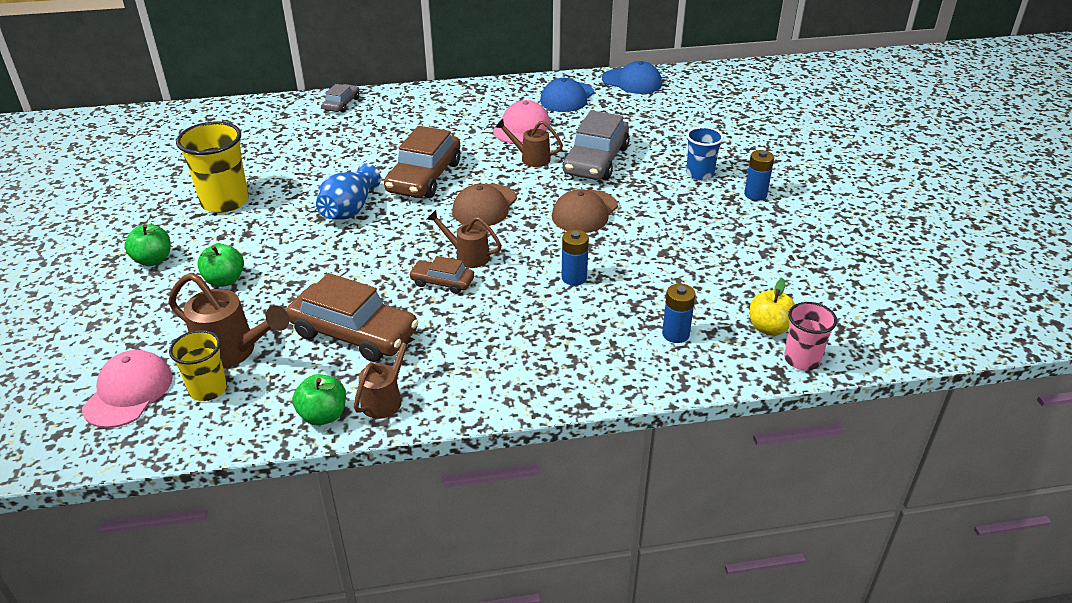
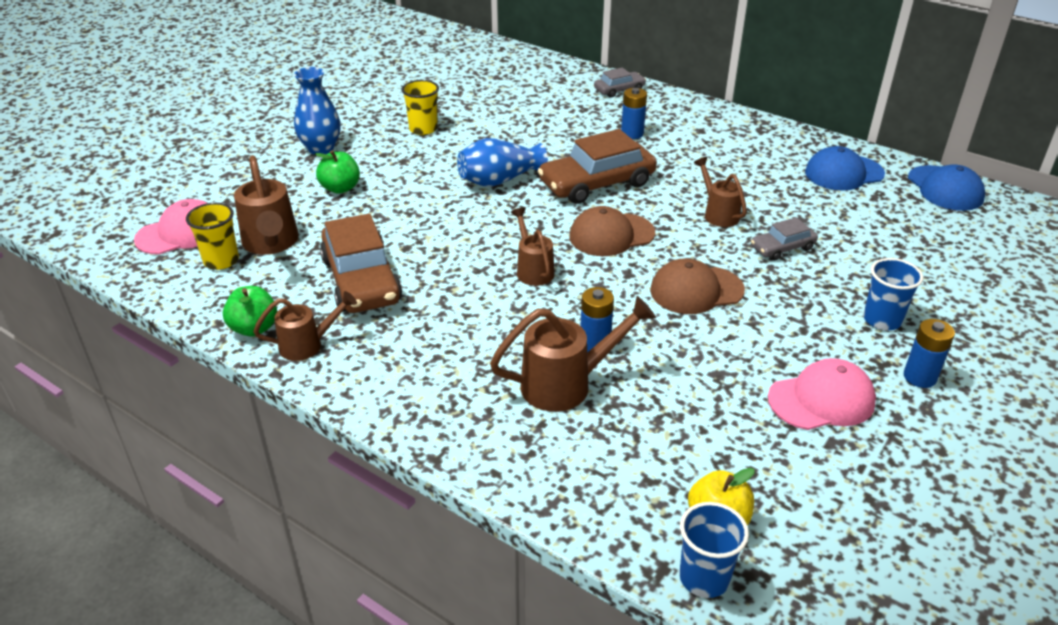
camera: 45 degrees right, 0 degrees up
green apple [124,224,171,266] -> blue vase [294,67,341,155]
yellow cup [176,122,249,213] -> yellow cup [401,80,439,135], size x0.62
brown car [409,256,474,294] -> none
pink cap [493,100,550,143] -> pink cap moved to [768,358,876,430]
grey car [563,110,630,180] -> grey car [751,217,818,261], size x0.52
blue battery [662,284,696,343] -> blue battery moved to [621,88,647,139]
pink cup [784,302,837,370] -> blue cup [679,502,749,598]
none -> brown watering can [490,296,656,412]

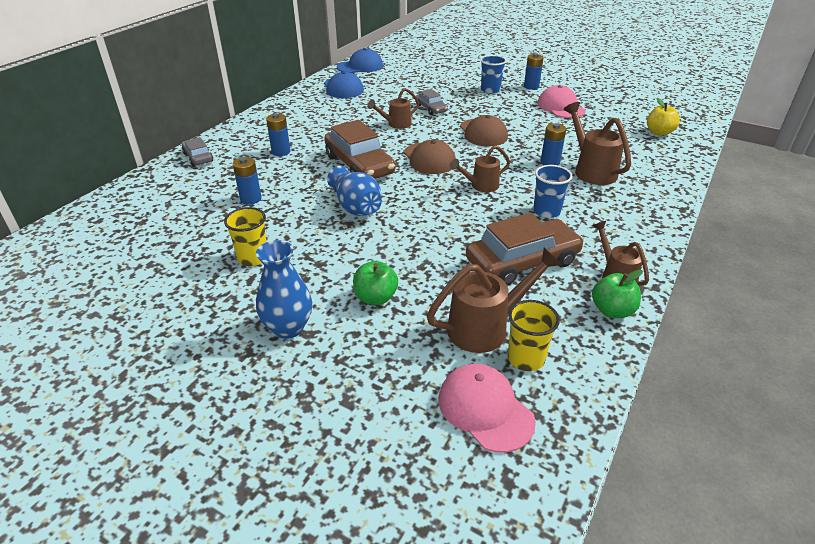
camera: 95 degrees left, 0 degrees up
blue cup [679,502,749,598] -> blue cup moved to [533,165,572,218]
none -> blue battery [233,157,262,205]

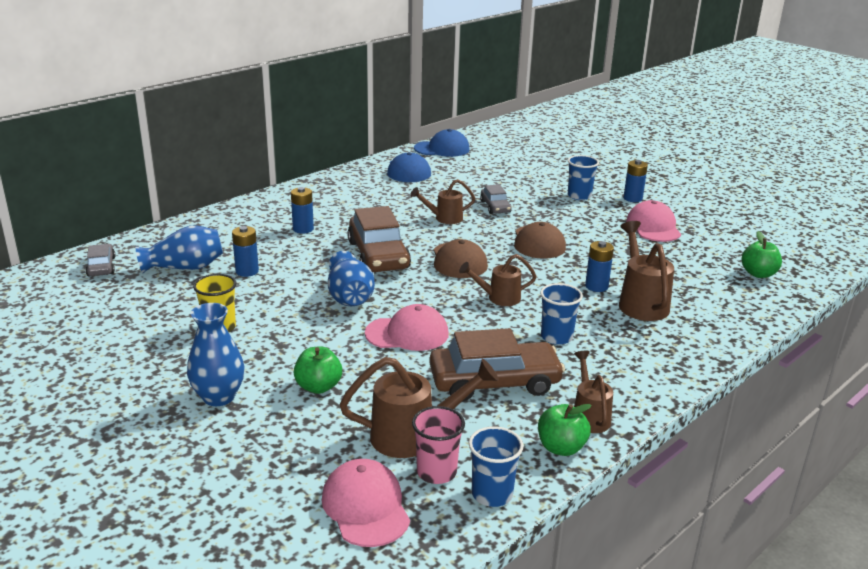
camera: 15 degrees right, 10 degrees down
grey car [182,137,213,166] -> grey car moved to [85,244,116,277]
yellow cup [508,300,560,371] -> pink cup [412,406,465,484]
yellow apple [647,98,680,136] -> green apple [741,231,782,278]
none -> blue vase [136,225,223,273]
none -> pink cap [365,304,449,351]
none -> blue cup [469,426,523,507]

